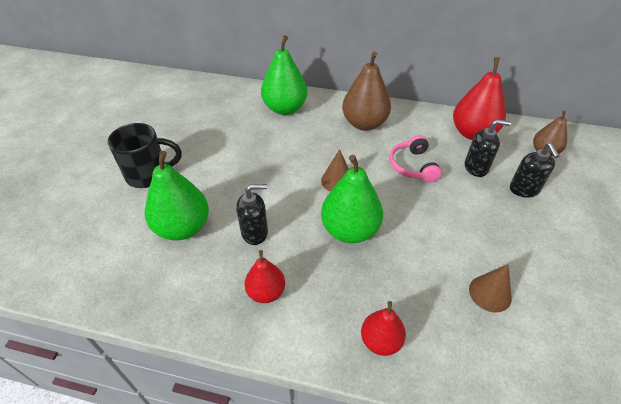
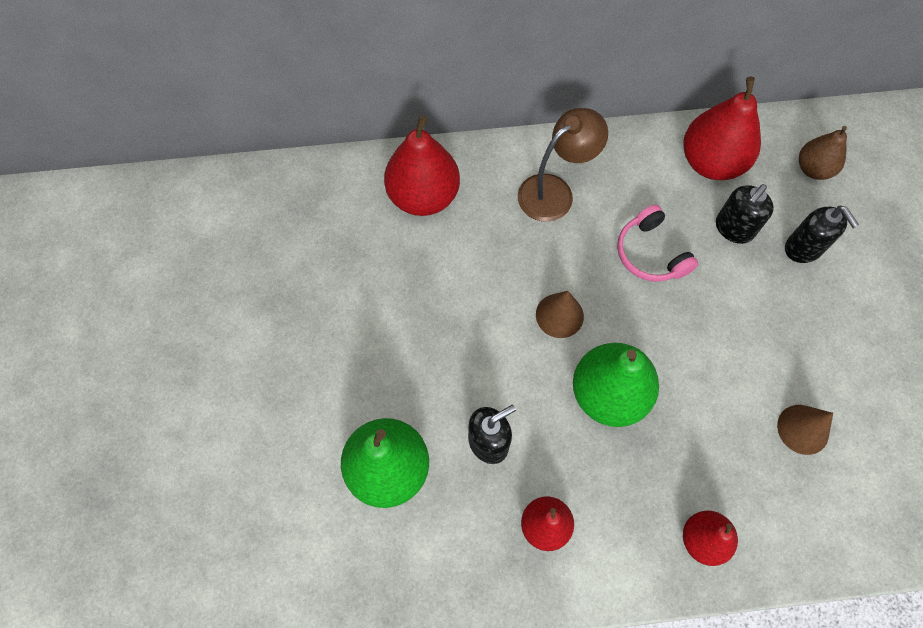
camera: 20 degrees left, 20 degrees up
black mug [108,123,182,188] -> none
green pear [261,35,307,115] -> red pear [384,116,460,216]
brown pear [342,51,391,131] -> brown lamp [518,108,608,222]
black soap dispenser [465,120,511,177] -> black soap dispenser turned 150 degrees clockwise [716,184,774,244]

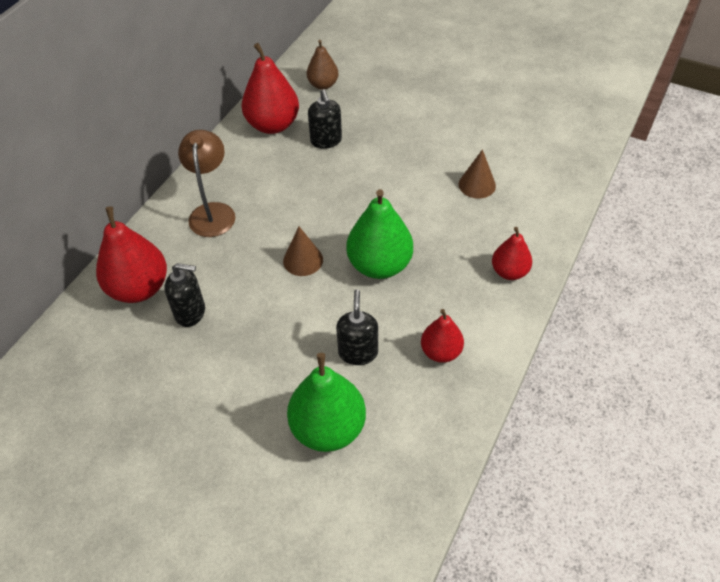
camera: 55 degrees left, 15 degrees down
pink headphones [617,205,698,282] -> none
black soap dispenser [785,206,859,263] -> black soap dispenser moved to [164,263,205,327]

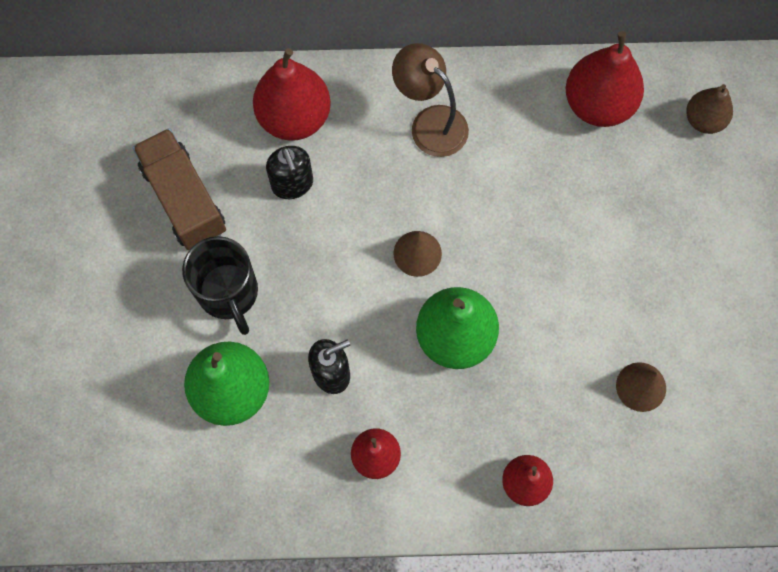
camera: 60 degrees right, 20 degrees up
brown lamp [178,130,235,237] -> brown lamp turned 105 degrees counterclockwise [392,43,469,157]
black soap dispenser [308,89,342,149] -> none
none -> brown truck [133,128,226,250]
none -> black mug [182,236,258,335]

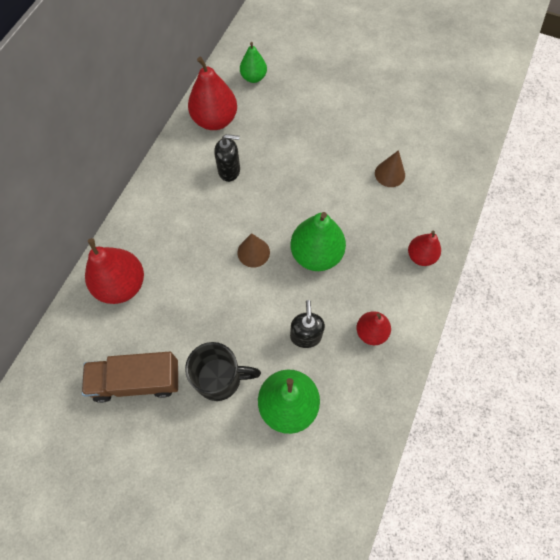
camera: 65 degrees left, 5 degrees down
black soap dispenser [266,146,313,199] -> black soap dispenser moved to [214,134,240,182]
brown lamp [392,43,469,157] -> none
brown pear [686,84,733,134] -> green pear [240,42,267,83]

